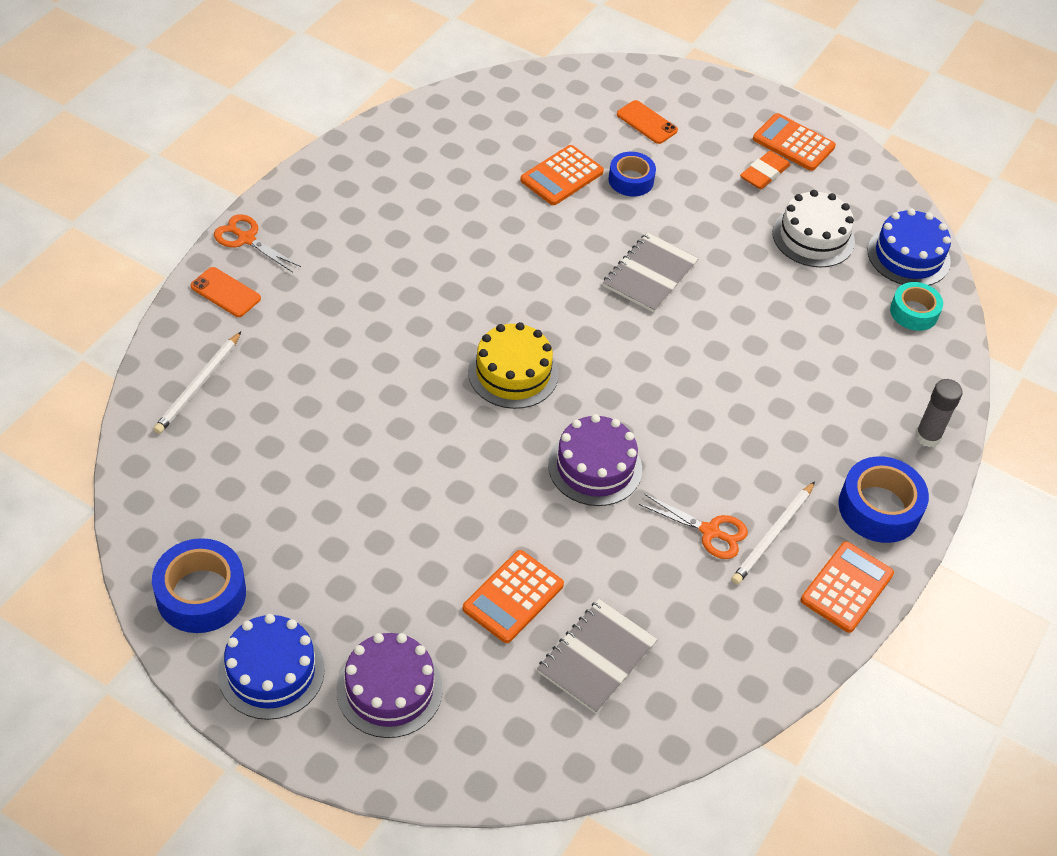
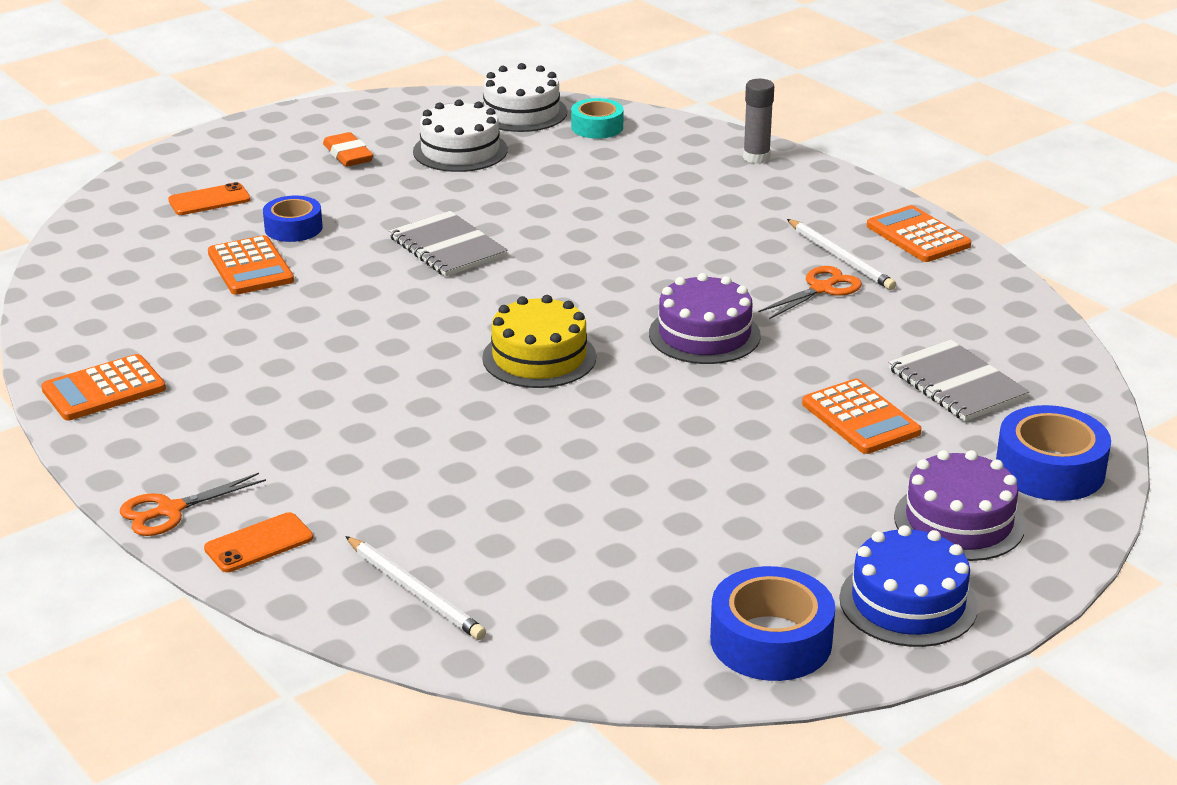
camera: 65 degrees left, 20 degrees down
orange calculator [753,113,836,171] -> orange calculator moved to [41,354,166,421]
blue tape [838,456,929,543] -> blue tape moved to [996,405,1111,501]
blue cake [868,209,951,285] -> white cake [482,63,567,132]

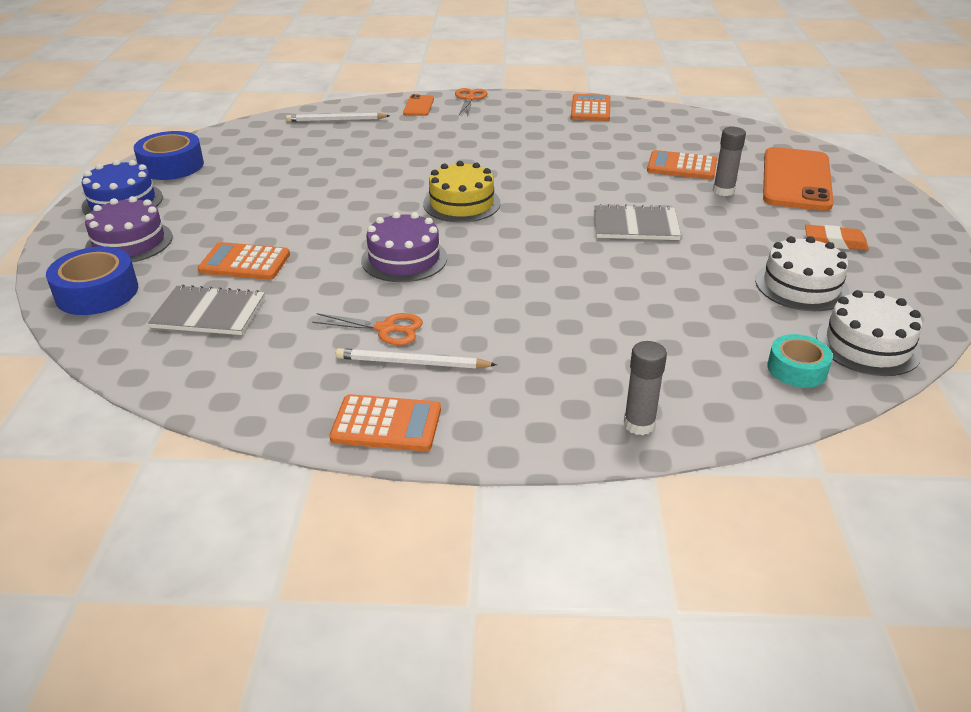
camera: 130 degrees right, 5 degrees up
orange phone [168,182,251,215] -> orange phone [763,147,834,211], size x2.15
blue tape [263,195,322,242] -> grey glue stick [713,127,746,196]
orange scissors [758,266,862,319] -> orange scissors turned 75 degrees counterclockwise [312,313,423,345]

